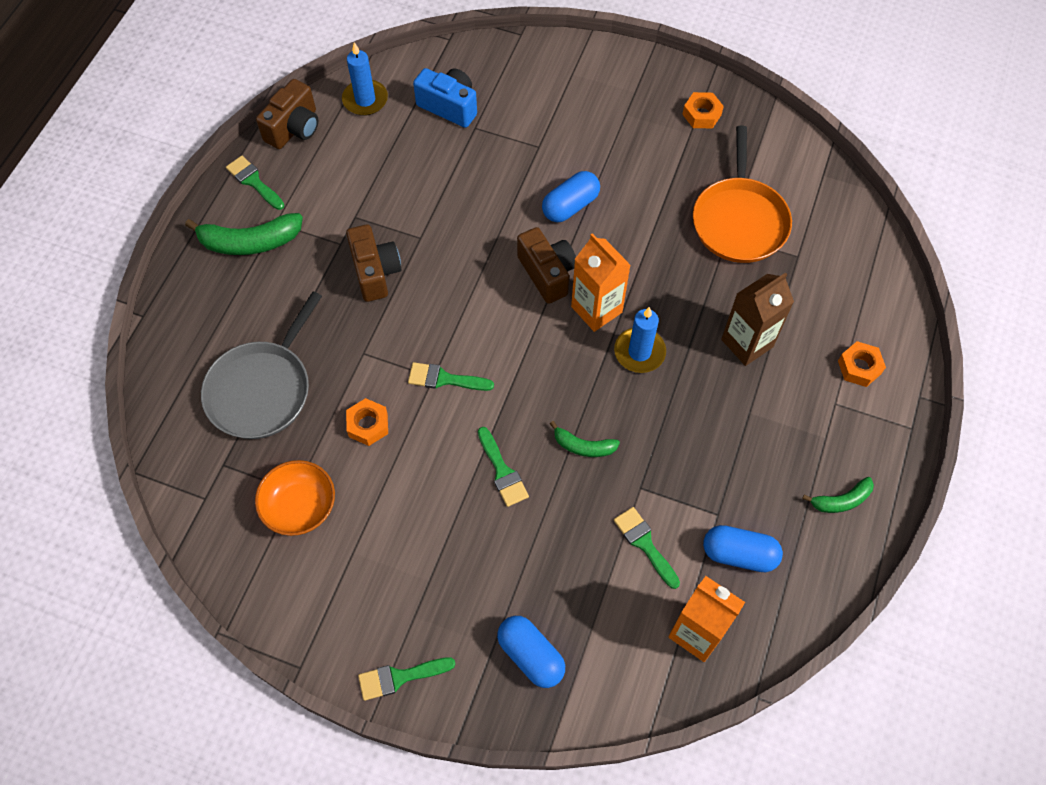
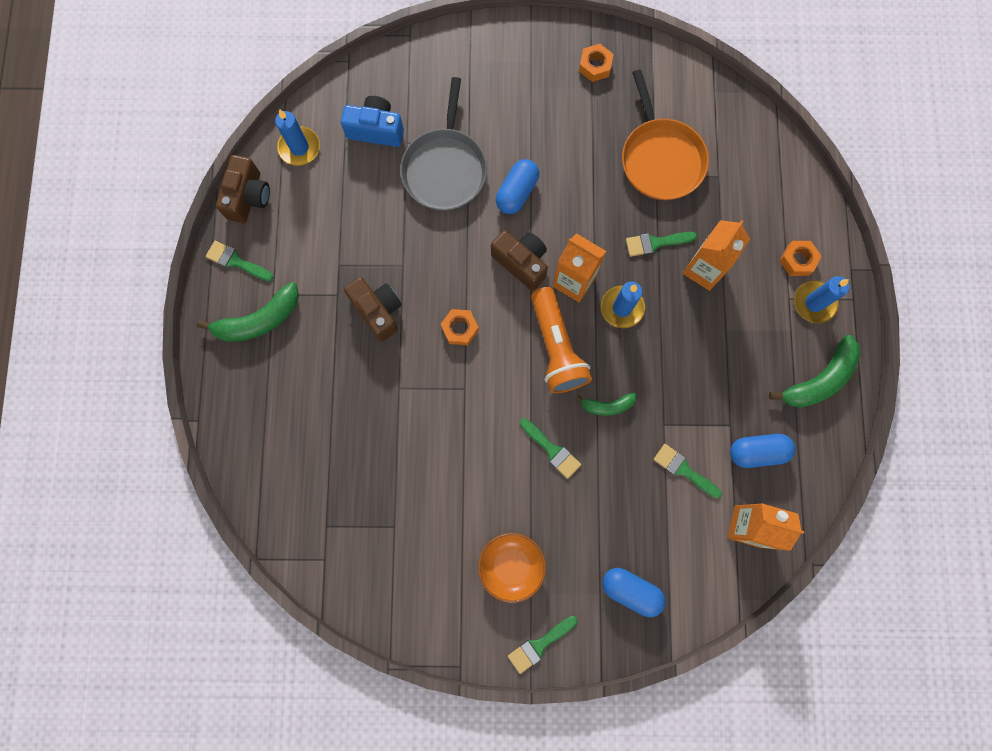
camera: 20 degrees left, 15 degrees up
grey pan [201,292,322,439] -> grey pan moved to [400,77,487,211]
orange bowl [255,460,335,536] -> orange bowl moved to [478,533,546,603]
orange nut [346,398,388,446] -> orange nut moved to [441,309,479,345]
green brush [408,362,494,391] -> green brush moved to [626,232,697,257]
brown carton [721,273,794,366] -> orange carton [683,220,750,291]
green banana [802,477,874,513] -> green banana [769,335,861,408], size x1.75
none -> orange flashlight [531,287,592,393]
none -> blue candle [794,276,849,323]

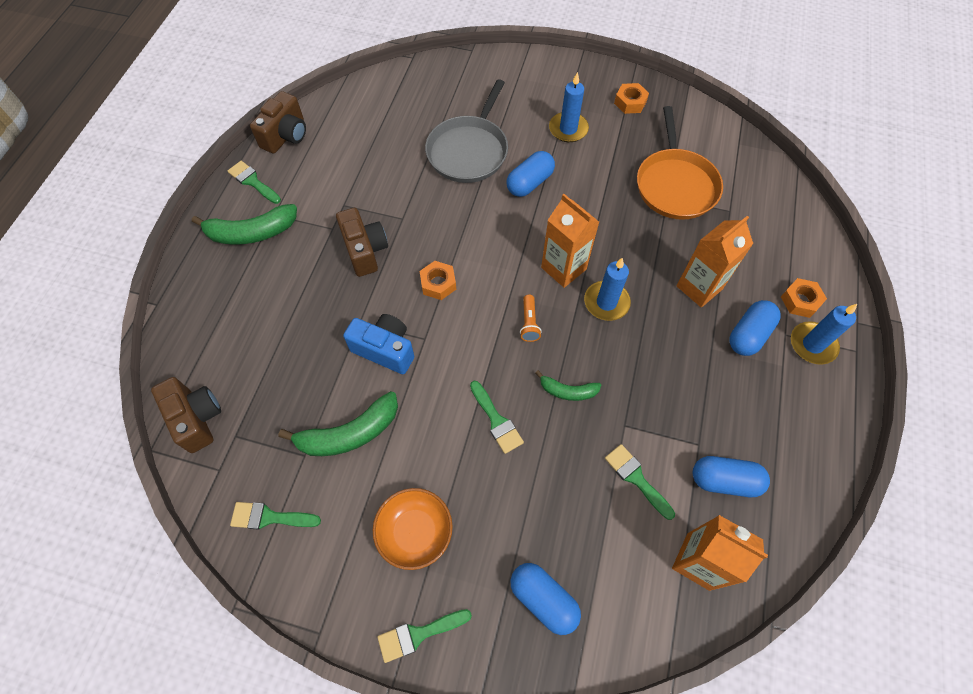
camera: 15 degrees right, 15 degrees down
blue candle [275,109,320,166] -> blue candle moved to [549,72,589,142]
blue camera [341,96,404,147] -> blue camera moved to [343,314,414,374]
brown camera [491,230,548,291] -> brown camera moved to [151,377,221,453]
orange flashlight [531,287,592,393] -> orange flashlight [520,295,542,342], size x0.44
green brush [626,232,697,257] -> green brush moved to [230,502,321,530]
green banana [769,335,861,408] -> green banana moved to [278,391,398,456]
none -> blue capsule [729,300,781,356]

